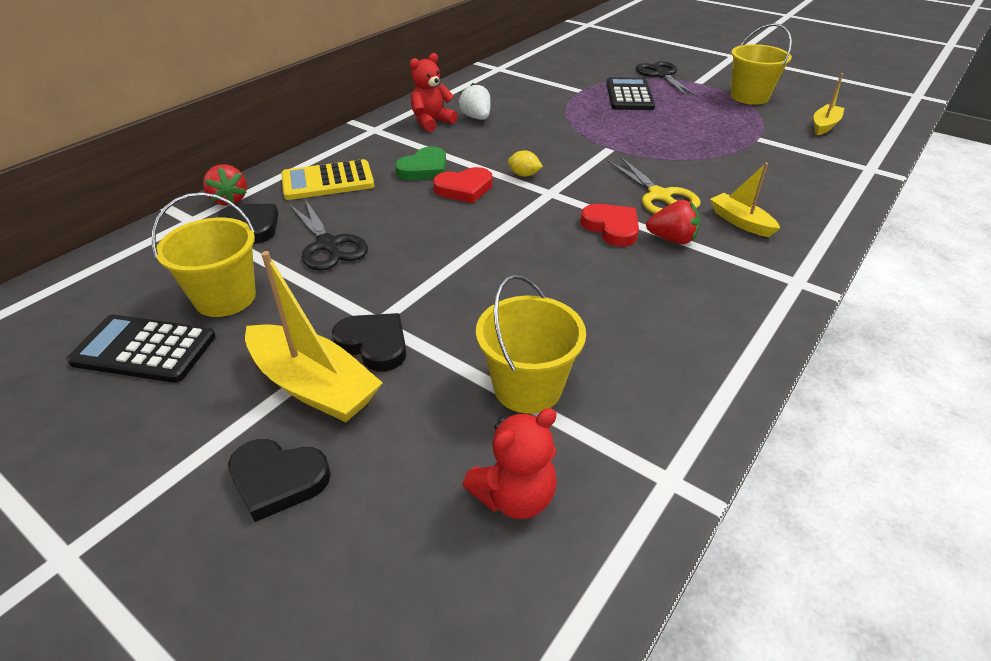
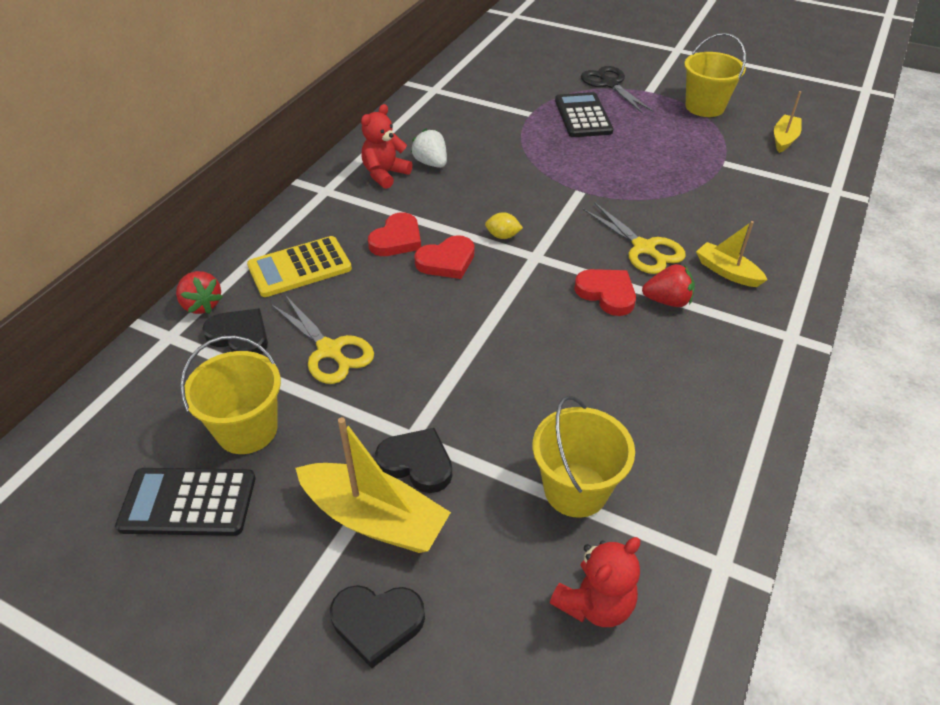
camera: 10 degrees left, 5 degrees up
black scissors [290,199,368,271] -> yellow scissors [271,295,374,384]
green heart [395,146,446,180] -> red heart [368,212,421,256]

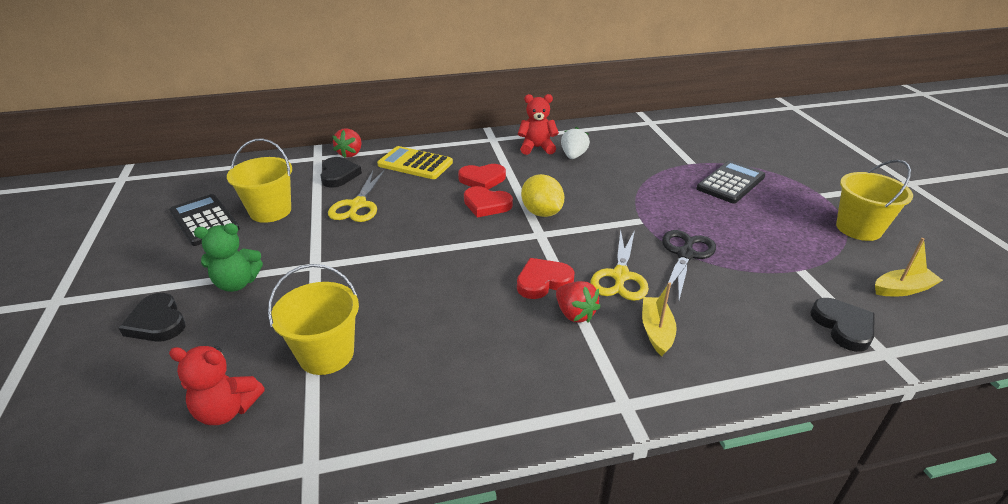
camera: 50 degrees right, 10 degrees down
yellow boat [295,417,451,553] -> green teddy bear [194,223,263,292]
black heart [375,428,452,493] -> black heart moved to [811,298,875,352]
yellow lemon [485,212,523,239] -> yellow lemon [521,174,564,217], size x1.81
red heart [574,269,636,316] -> red heart turned 120 degrees counterclockwise [517,258,574,299]
black scissors [581,66,653,114] -> black scissors moved to [662,230,716,300]

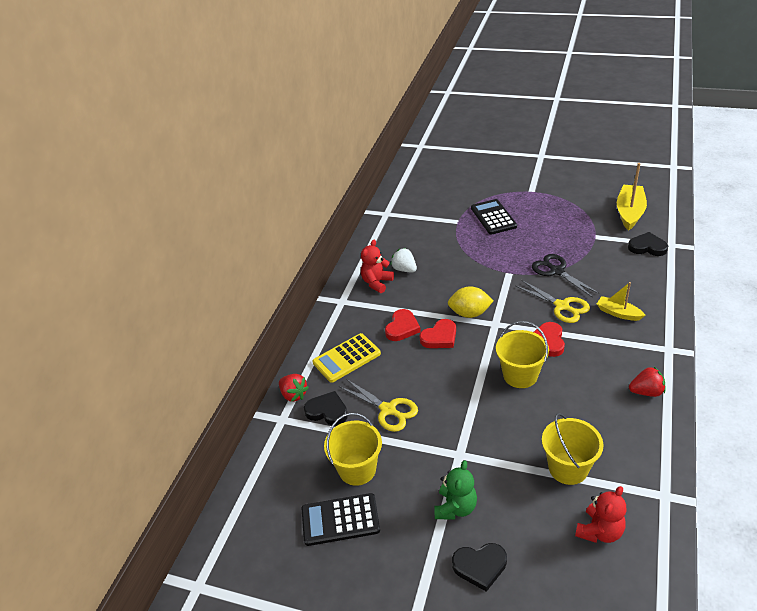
camera: 55 degrees left, 5 degrees up
red strawberry [556,281,601,323] -> red strawberry moved to [629,367,665,397]
yellow bucket [836,160,913,241] -> yellow bucket moved to [496,321,549,388]
yellow boat [875,238,943,296] -> yellow boat [617,163,647,231], size x1.68

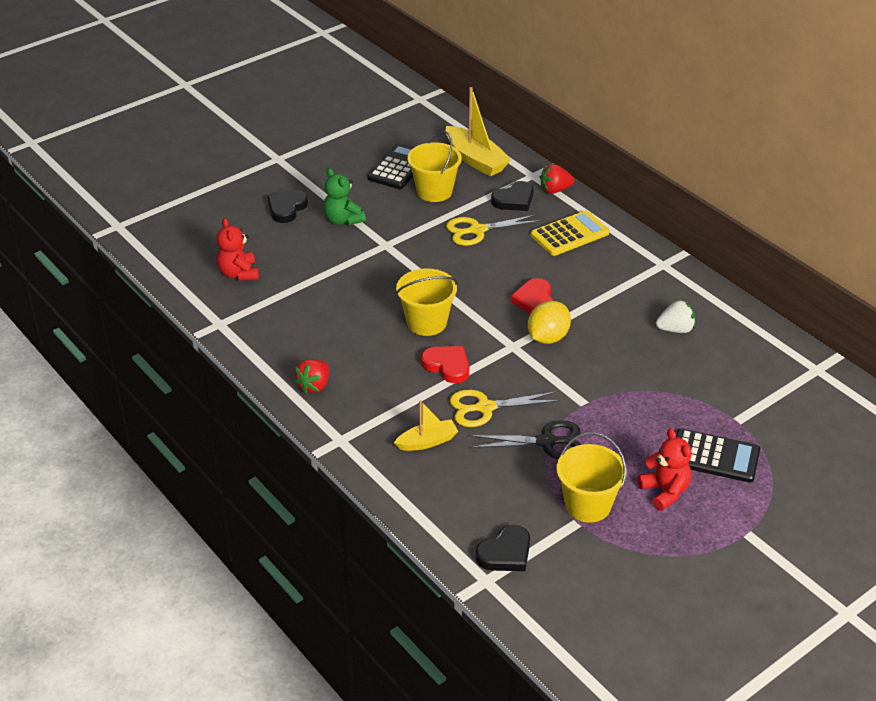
camera: 120 degrees right, 0 degrees up
yellow calculator [312,333,381,383] -> yellow calculator turned 60 degrees clockwise [531,210,609,256]
red teddy bear [361,240,394,293] -> red teddy bear moved to [638,428,692,511]
red heart [385,309,421,341] -> none
yellow bucket [542,413,604,485] -> yellow bucket moved to [557,433,627,523]
yellow boat [617,163,647,231] -> yellow boat moved to [446,87,511,176]

